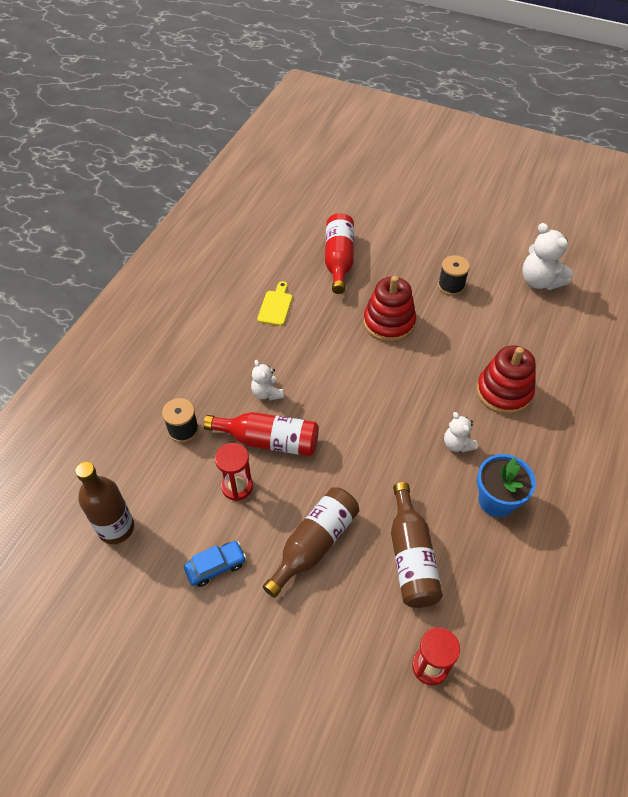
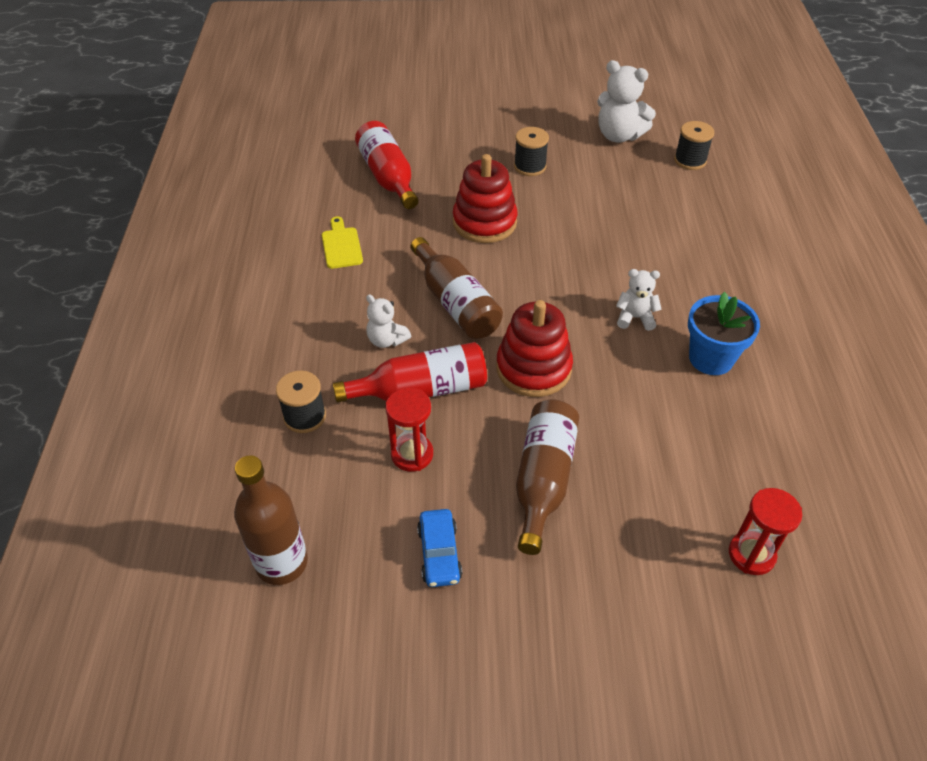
camera: 25 degrees left, 5 degrees down
blue car [184,541,246,587] -> blue car turned 135 degrees clockwise [417,509,462,587]
brown bottle [391,482,443,608] -> brown bottle moved to [410,237,503,339]
white teddy bear [444,412,478,453] -> white teddy bear turned 150 degrees clockwise [616,269,662,331]
red stacking toy [476,346,536,414] -> red stacking toy moved to [496,300,573,397]
none -> black spool [674,121,714,170]

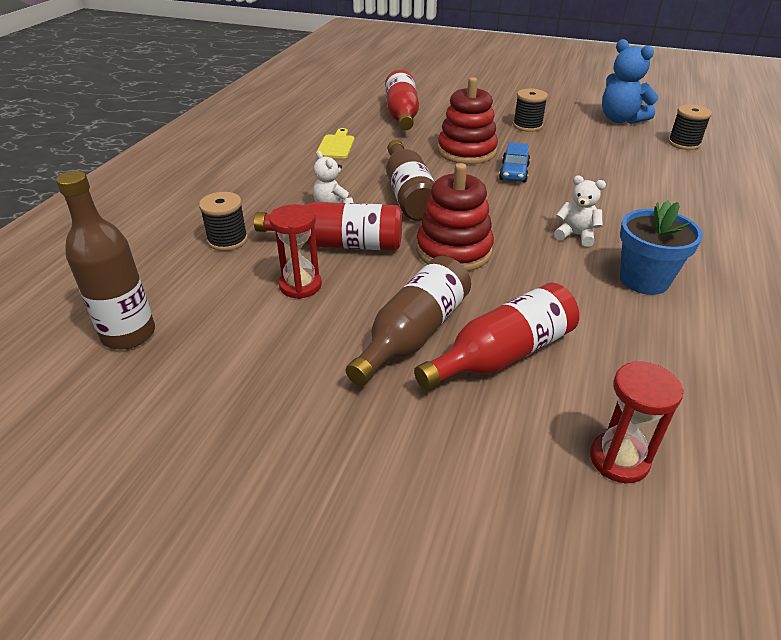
camera: 20 degrees right, 10 degrees down
blue car [417,509,462,587] -> blue car moved to [499,142,530,182]
white teddy bear [597,60,656,143] -> blue teddy bear [602,39,658,124]
none -> red bottle [414,283,579,390]

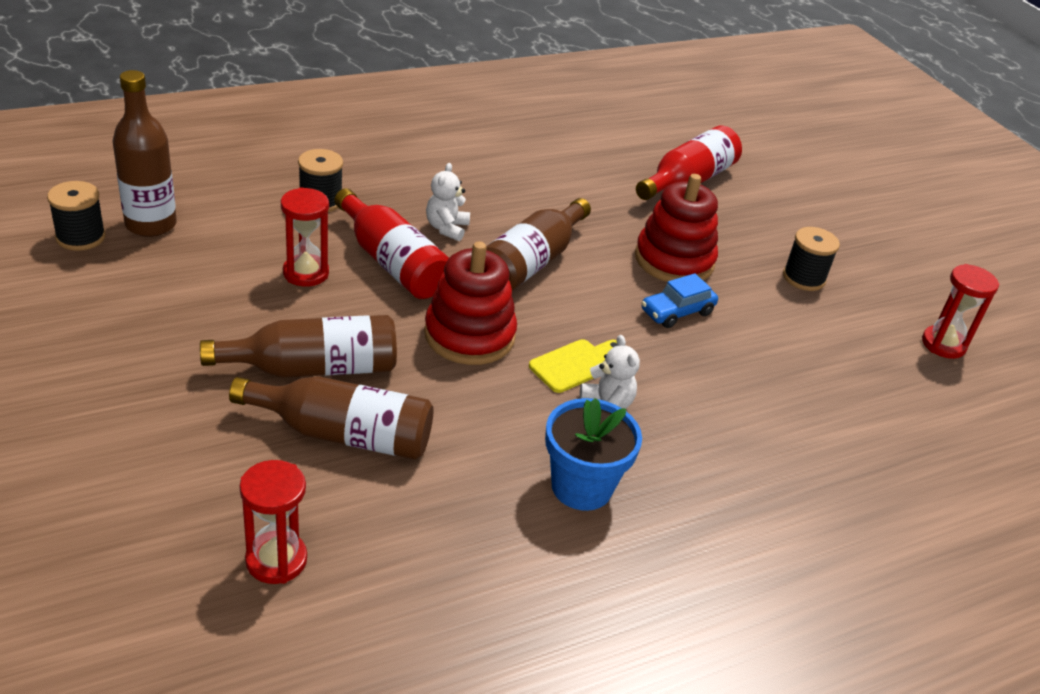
camera: 40 degrees right, 0 degrees up
yellow cutting board [316,128,354,159] -> yellow cutting board moved to [529,339,618,393]
red bottle [414,283,579,390] -> brown bottle [229,376,434,460]
blue teddy bear [602,39,658,124] -> red hourglass [922,264,999,359]
black spool [668,104,712,150] -> black spool moved to [47,181,106,251]

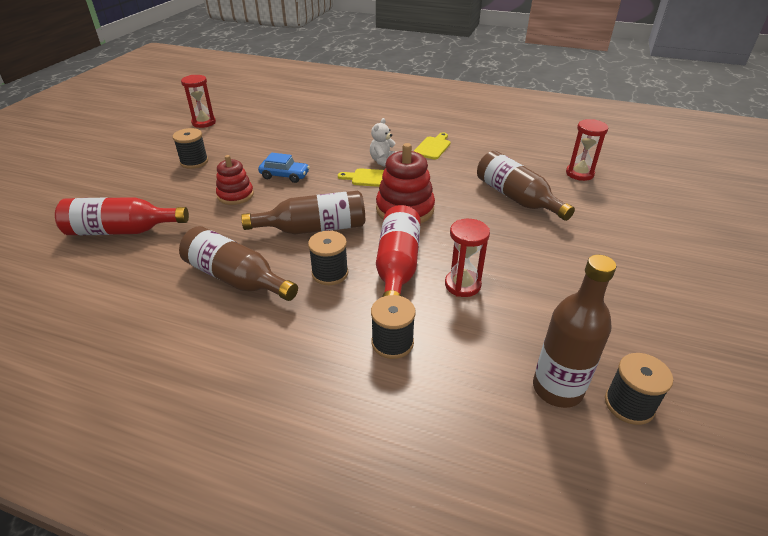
camera: 130 degrees left, 0 degrees up
brown bottle [200,315,397,378] -> brown bottle moved to [179,226,298,301]
white teddy bear [426,163,470,241] -> black spool [308,231,348,285]
blue flower pot [545,398,642,511] -> yellow cutting board [414,132,451,159]
red stacking toy [635,174,718,282] -> red stacking toy [216,155,254,205], size x0.64

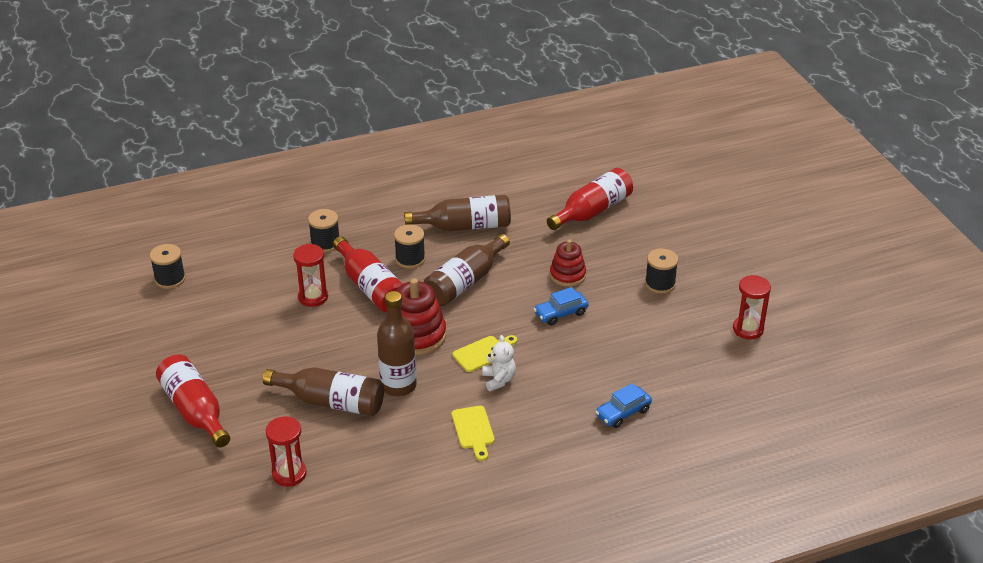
camera: 140 degrees right, 0 degrees up
brown bottle [533,255,616,408] -> brown bottle moved to [377,291,417,397]
none -> red bottle [156,354,230,447]
none -> blue car [595,383,652,428]

